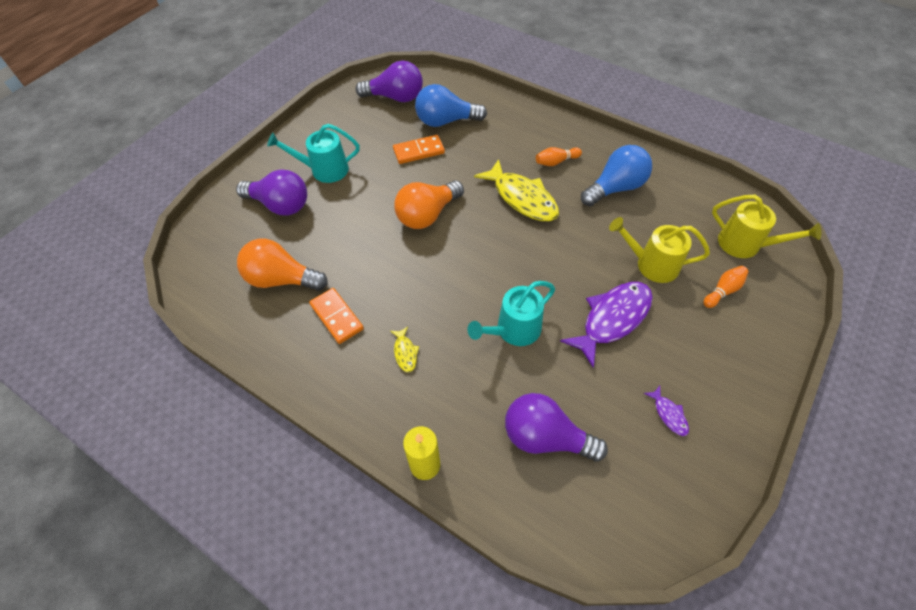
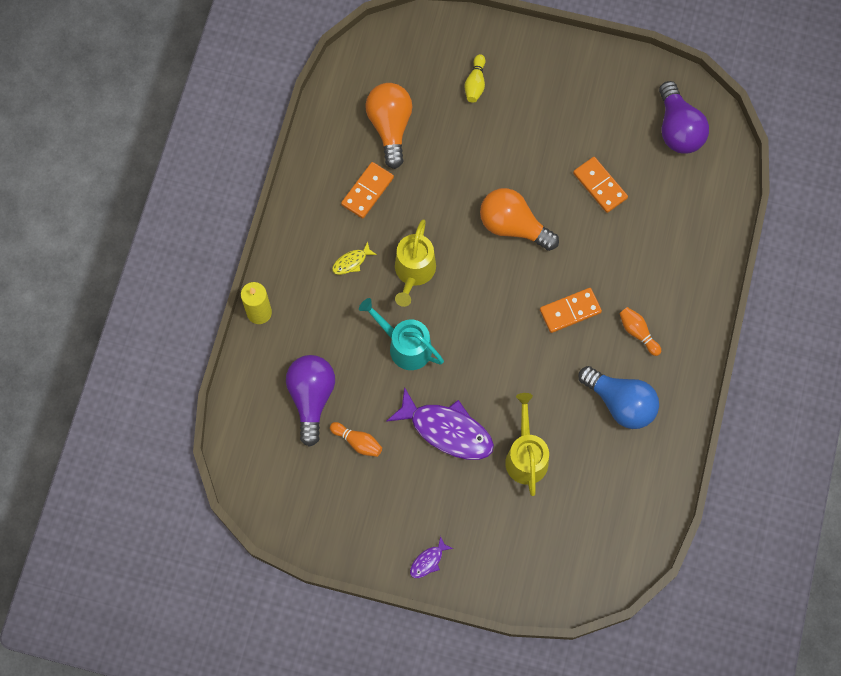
camera: 70 degrees right, 15 degrees up
purple light bulb [236,169,307,215] -> yellow bowling pin [465,54,486,103]
turquoise watering can [267,124,360,183] -> none
blue light bulb [415,84,487,127] -> none
yellow fish [474,159,559,221] -> orange domino [540,288,602,333]
purple fish [644,386,689,436] -> purple fish moved to [410,536,453,578]
orange bowling pin [703,266,749,308] -> orange bowling pin moved to [330,422,382,457]
yellow watering can [712,195,821,258] -> yellow watering can moved to [395,219,436,307]

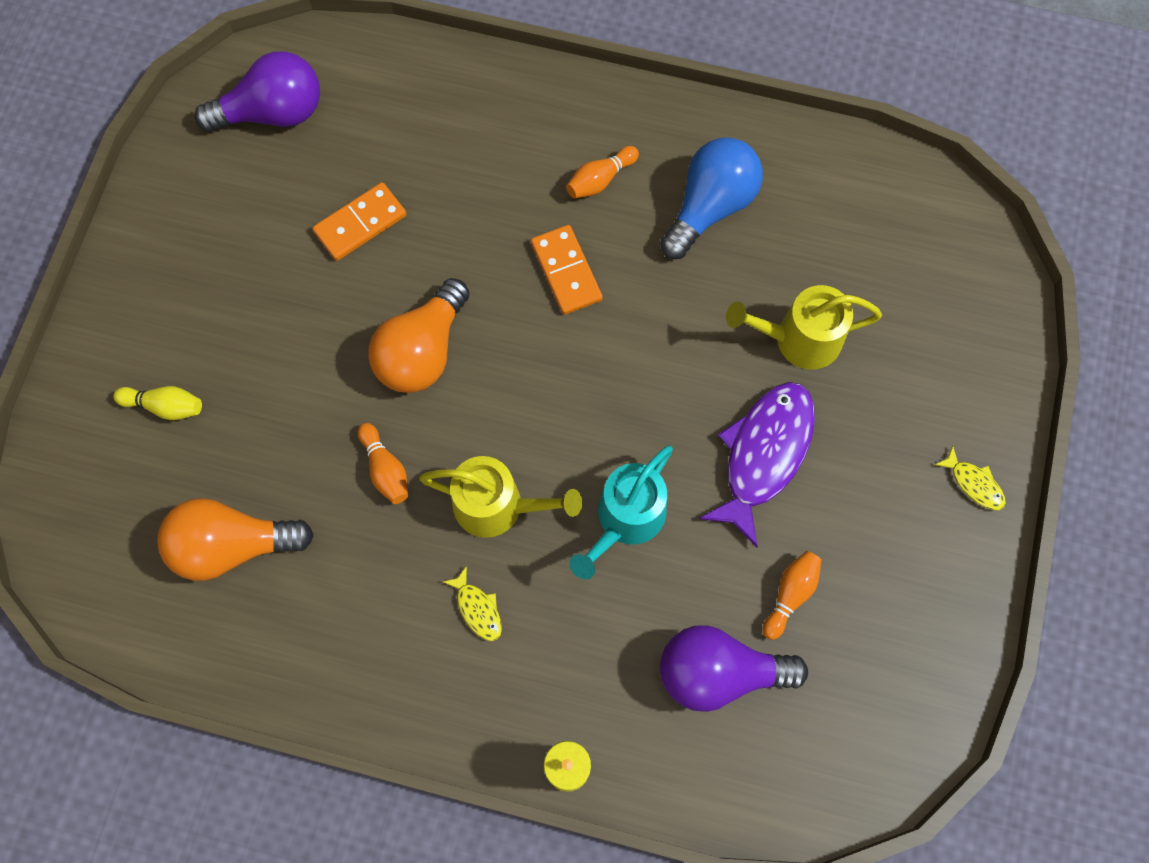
camera: 90 degrees left, 0 degrees up
orange domino [341,162,394,219] -> none
purple fish [410,536,453,578] -> yellow fish [935,446,1006,510]
none -> orange bowling pin [358,423,408,504]

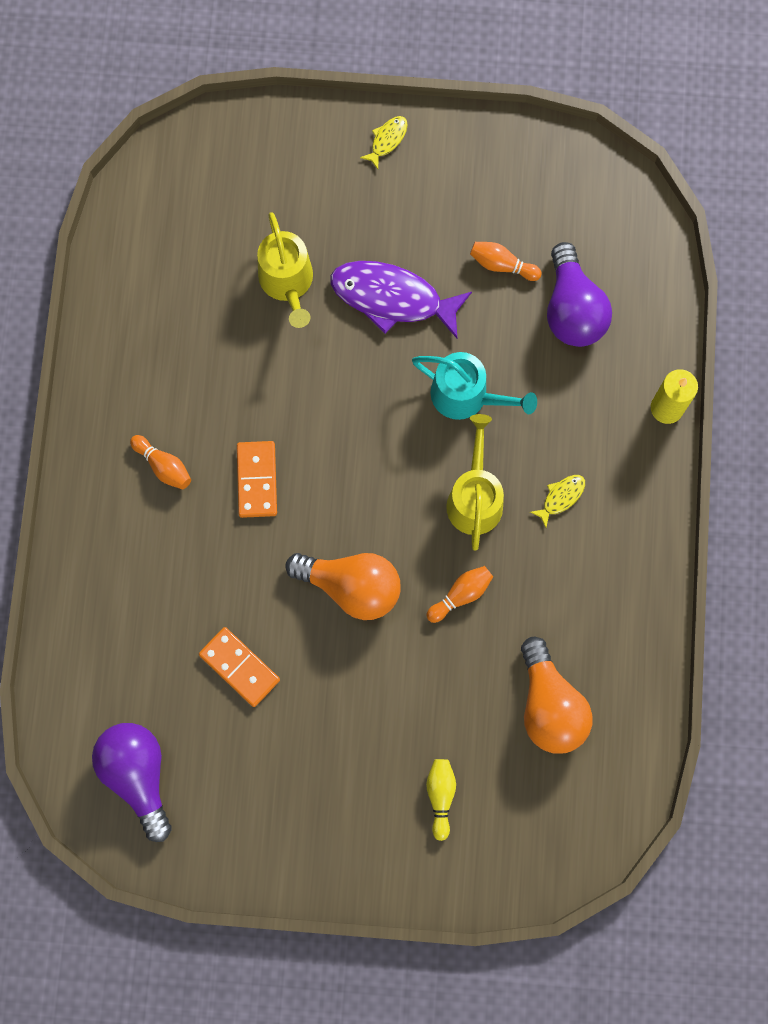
camera: 100 degrees left, 5 degrees up
orange domino [531,225,603,315] -> orange domino turned 60 degrees counterclockwise [237,441,277,518]
blue light bulb [660,138,763,259] -> none

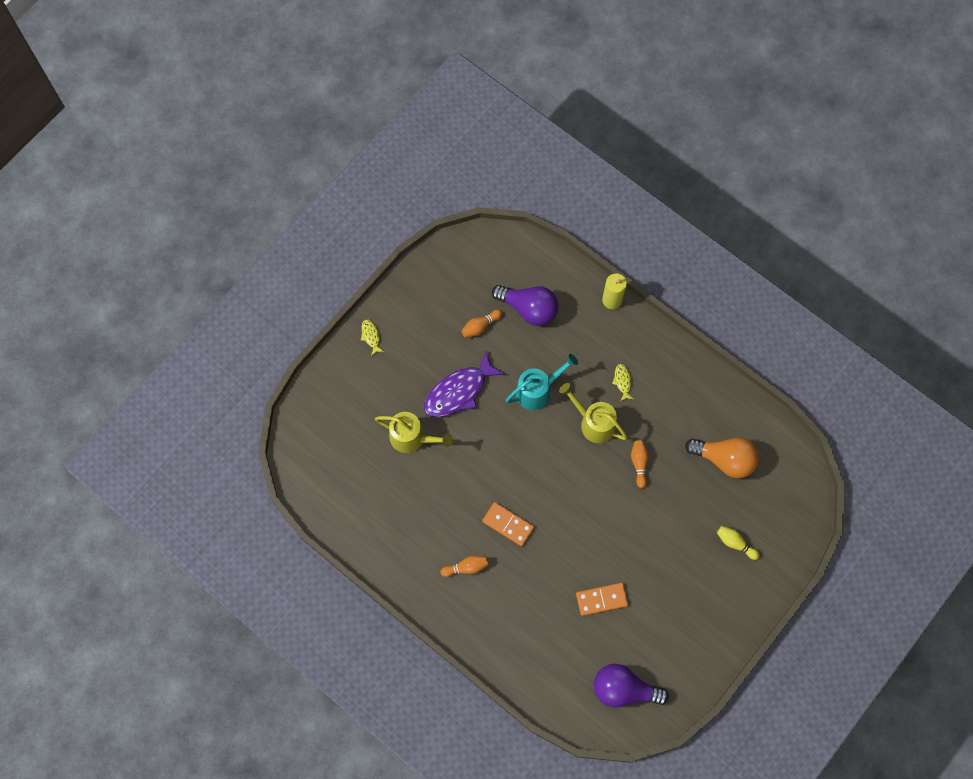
camera: 55 degrees left, 5 degrees down
orange light bulb [285,553,400,620] -> none

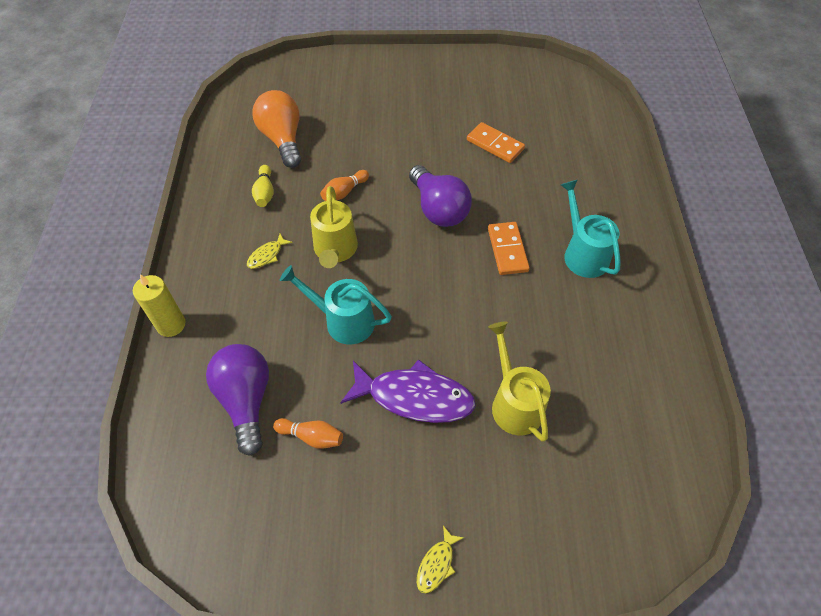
camera: 130 degrees left, 15 degrees down
orange bowling pin [441,555,489,577] -> turquoise watering can [561,180,621,278]
purple light bulb [594,664,669,707] -> purple light bulb moved to [409,165,472,227]
yellow bowling pin [717,526,760,560] -> yellow bowling pin moved to [252,165,274,207]

